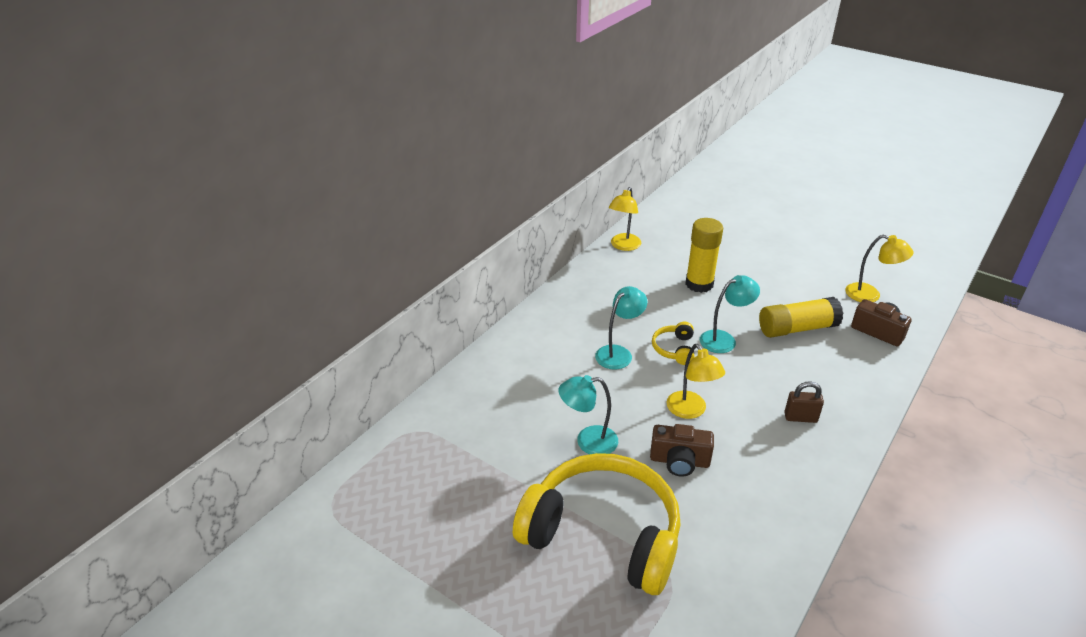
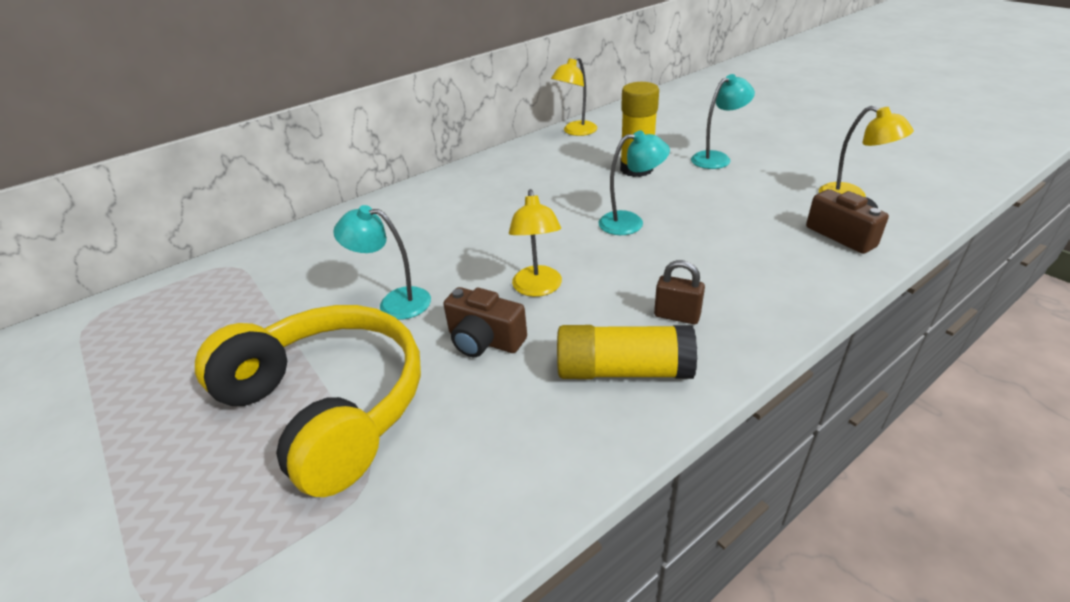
camera: 20 degrees right, 0 degrees up
turquoise lamp [595,286,647,370] -> turquoise lamp moved to [691,74,755,169]
yellow headphones [652,322,694,365] -> none
yellow glue stick [759,297,843,338] -> yellow glue stick moved to [557,325,697,379]

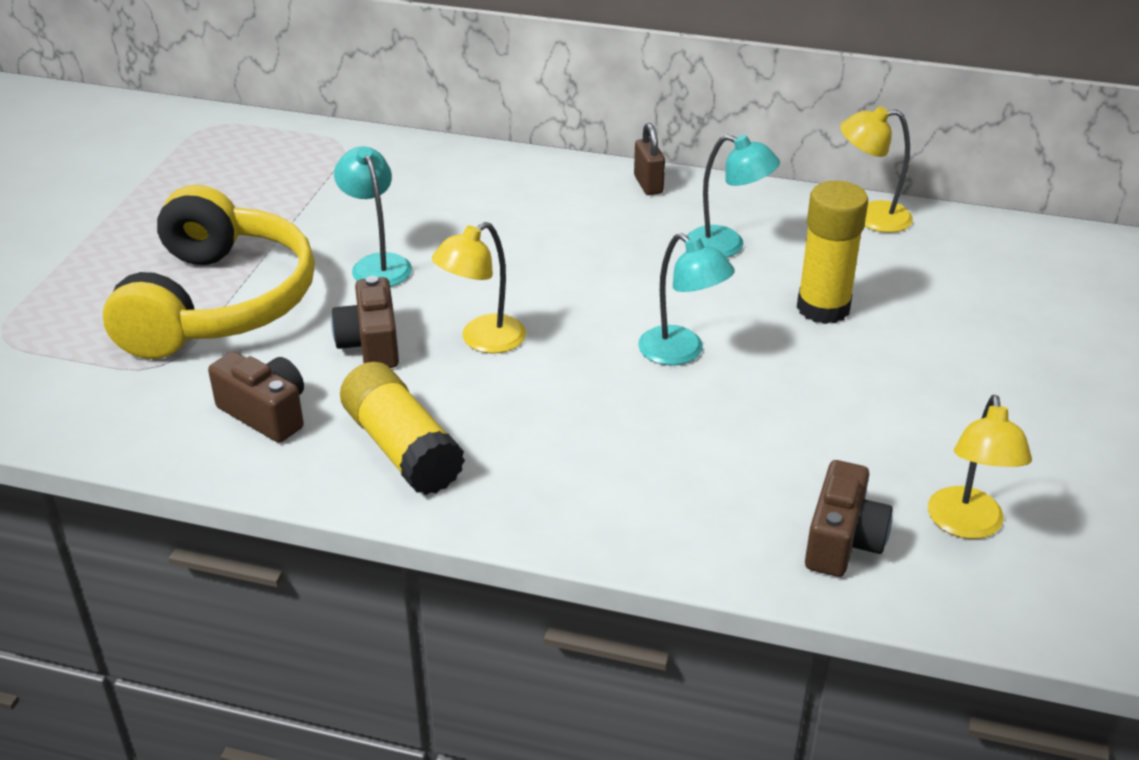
camera: 50 degrees right, 0 degrees up
brown padlock [654,260,705,324] -> brown padlock moved to [634,123,665,195]
turquoise lamp [691,74,755,169] -> turquoise lamp moved to [687,135,780,258]
none -> brown camera [208,352,304,443]

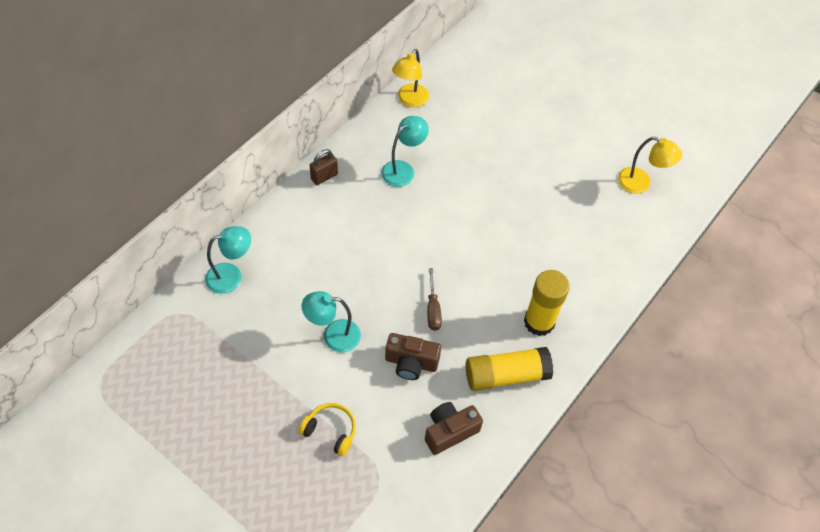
camera: 70 degrees left, 20 degrees up
yellow headphones [103,185,315,359] -> yellow headphones [299,403,356,456], size x0.40
yellow lamp [432,222,526,353] -> brown screwdriver [427,268,442,331]
brown padlock [634,123,665,195] -> brown padlock turned 45 degrees counterclockwise [310,149,338,185]
turquoise lamp [638,233,735,366] -> turquoise lamp moved to [205,226,251,294]
yellow glue stick [797,181,868,324] -> yellow glue stick moved to [524,270,570,336]
brown camera [805,460,893,577] -> none

